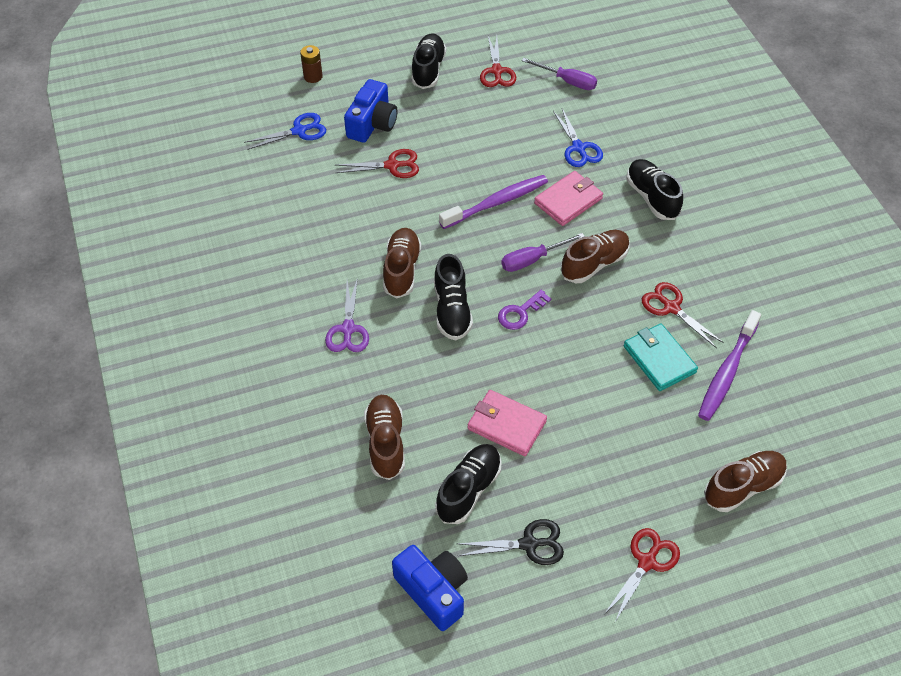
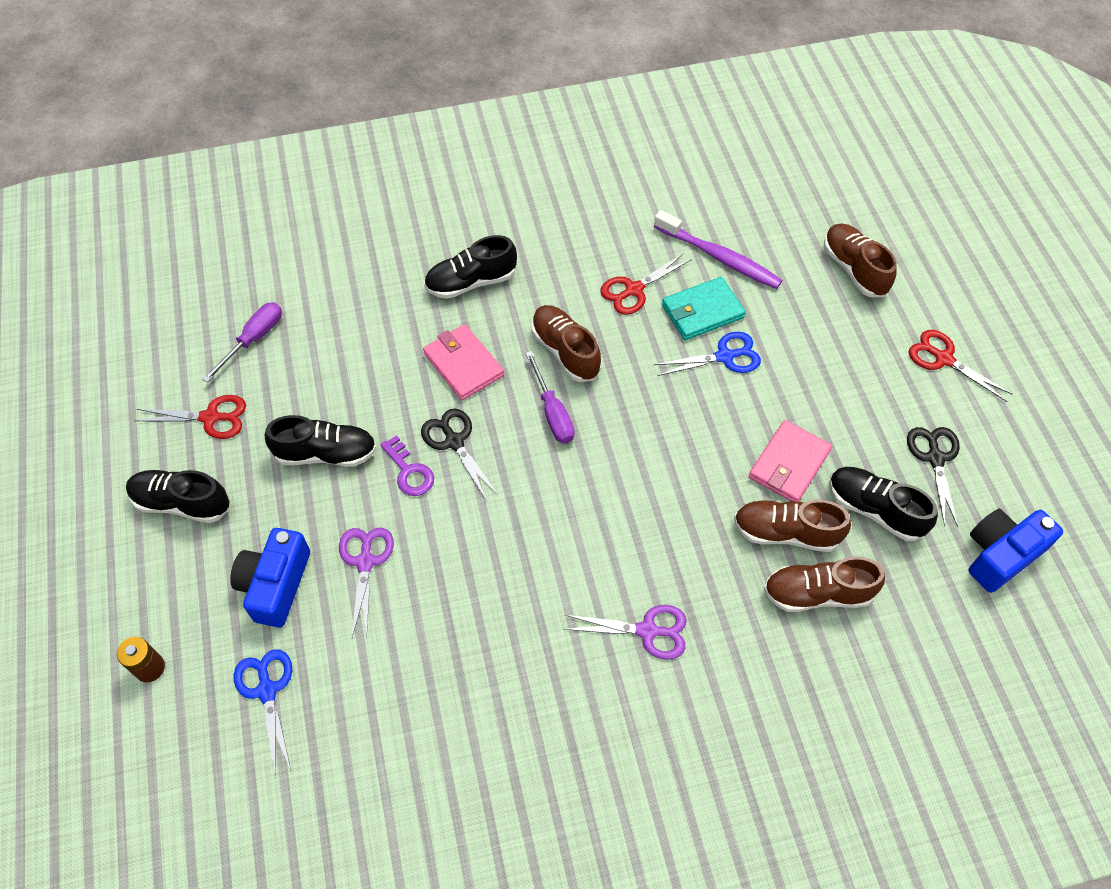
camera: 85 degrees left, 5 degrees up
red scissors [336,149,419,178] -> purple scissors [339,528,394,639]
blue camera [344,79,397,143] -> blue camera turned 105 degrees counterclockwise [230,528,310,628]
brown shoe [383,228,422,298] -> brown shoe moved to [734,500,851,552]
black shoe [434,254,473,340] -> black shoe moved to [265,415,377,467]
purple toothbrush [439,175,548,229] -> black scissors [421,408,498,501]
purple key [498,290,551,330] -> purple key moved to [380,435,434,496]
blue scissors [553,109,603,167] -> blue scissors moved to [654,332,761,376]

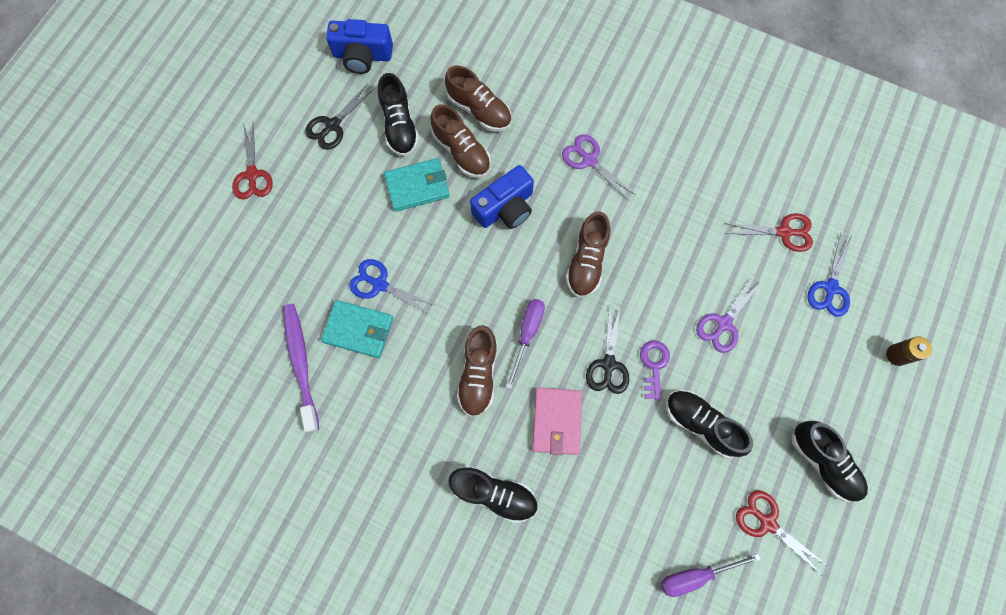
camera: 140 degrees left, 15 degrees up
blue camera [230,528,310,628] -> blue camera moved to [470,165,534,229]
red scissors [600,253,692,315] -> red scissors moved to [724,213,813,252]
pink wallet [749,420,832,502] -> turquoise wallet [384,158,450,212]
brown shoe [824,224,897,297] -> brown shoe moved to [566,212,610,298]

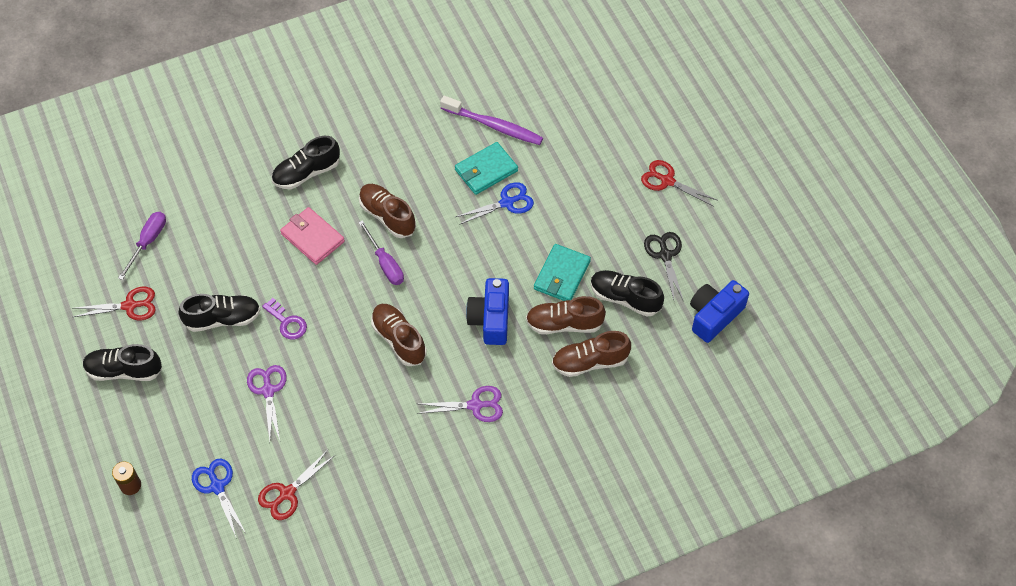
camera: 130 degrees right, 15 degrees down
black scissors [586,304,629,394] -> none

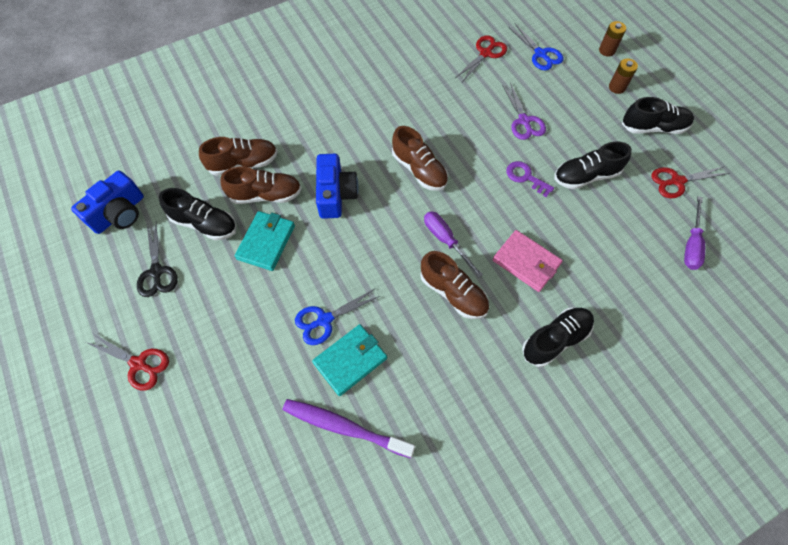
camera: 175 degrees right, 5 degrees up
purple scissors [417,386,503,422] -> none
none -> brown battery [609,58,638,94]

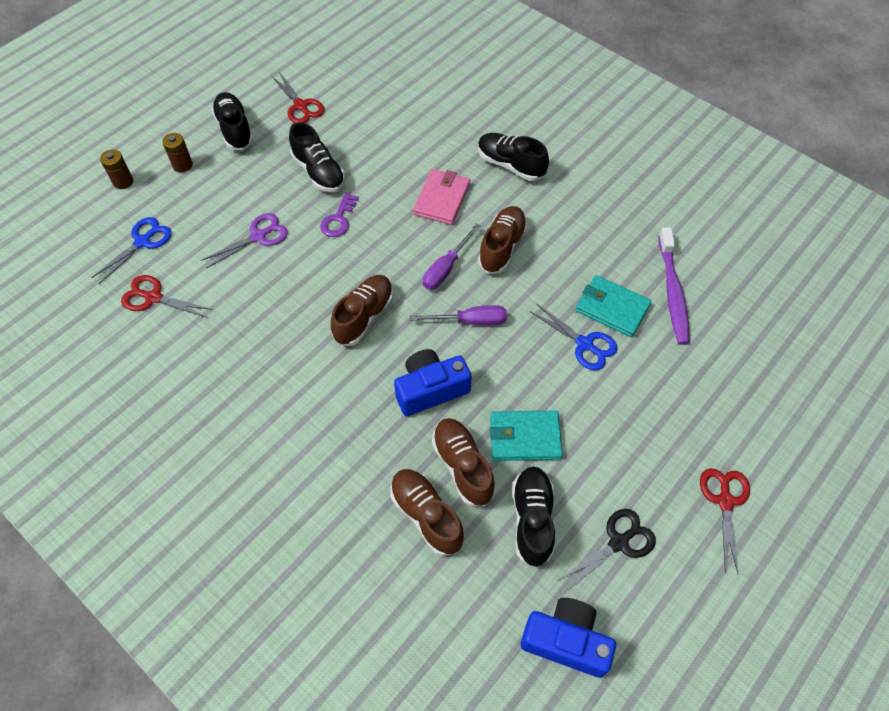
camera: 110 degrees left, 5 degrees down
purple screwdriver [684,196,705,270] -> purple screwdriver moved to [409,305,507,326]

